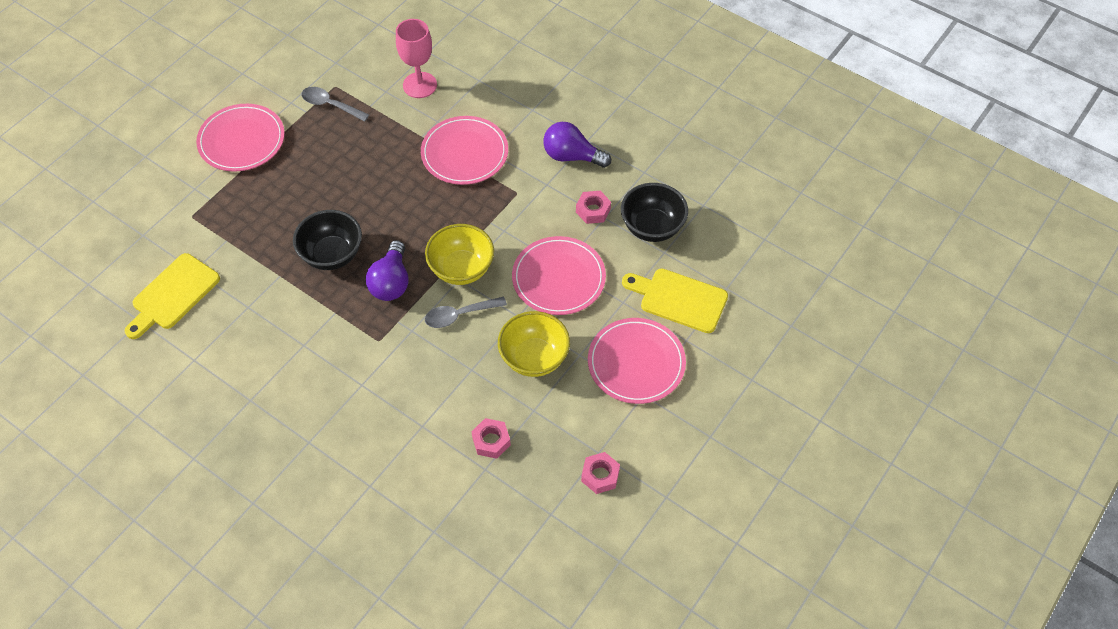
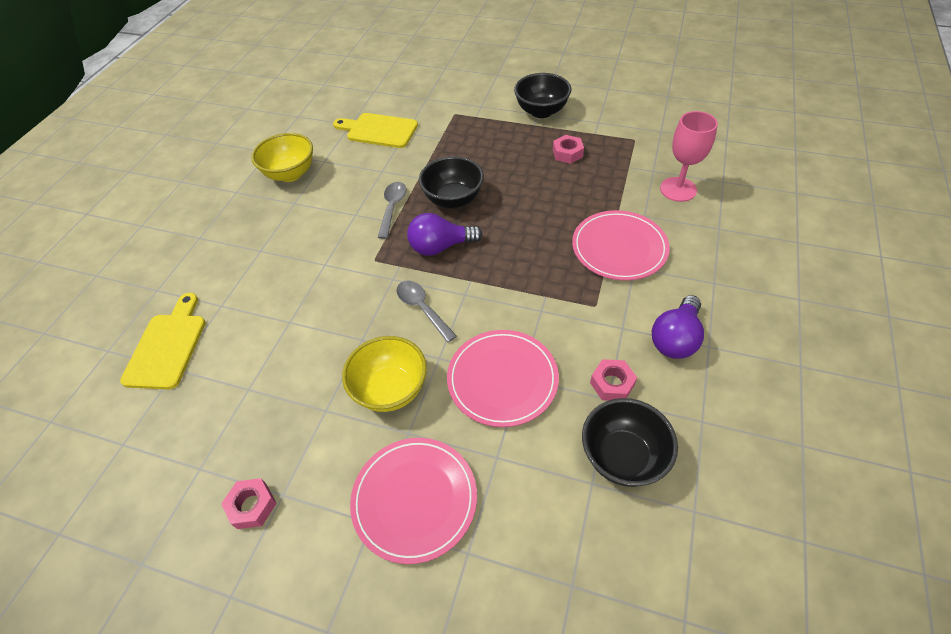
camera: 75 degrees right, 5 degrees down
pink plate [196,104,285,172] -> black bowl [514,73,571,118]
grey spoon [301,87,369,122] -> grey spoon moved to [378,182,407,239]
yellow bowl [425,224,494,285] -> yellow bowl moved to [251,133,313,182]
pink nut [471,418,511,459] -> pink nut moved to [553,135,584,164]
purple light bulb [543,122,611,168] -> purple light bulb turned 150 degrees counterclockwise [652,295,704,359]
yellow cutting board [622,269,728,333] -> yellow cutting board moved to [120,293,206,389]

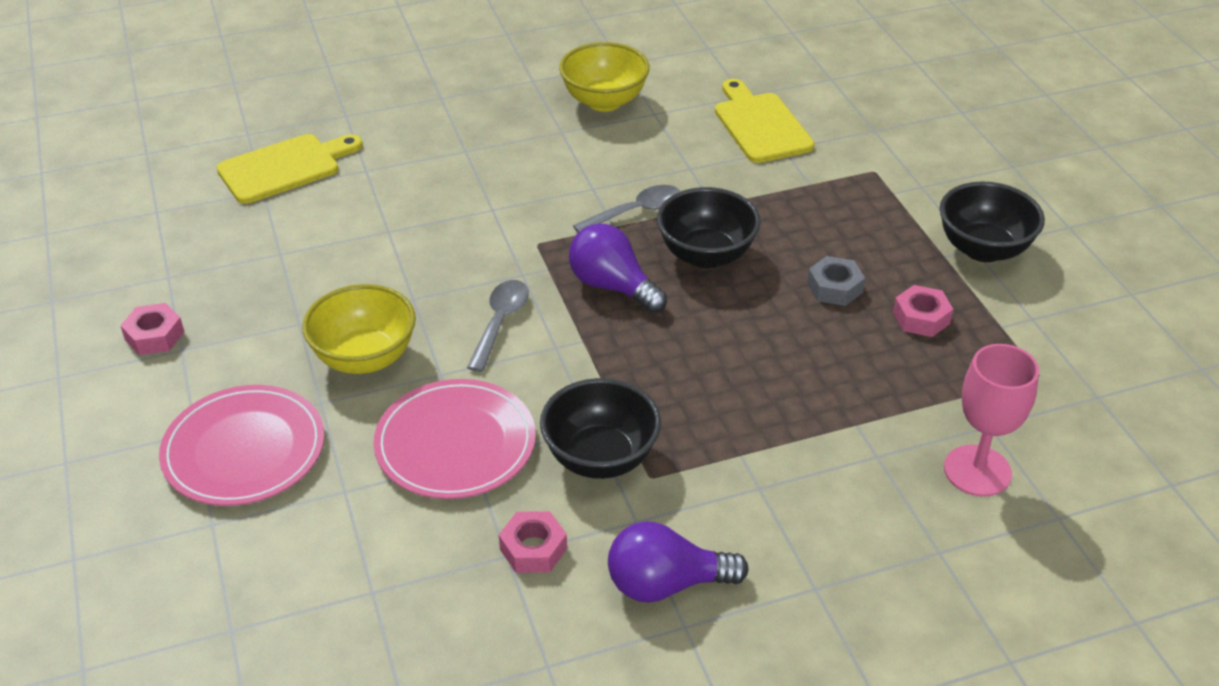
camera: 50 degrees right, 10 degrees down
pink plate [572,210,670,281] -> none
black bowl [582,398,678,487] -> black bowl moved to [540,378,661,479]
none -> grey nut [807,256,865,306]

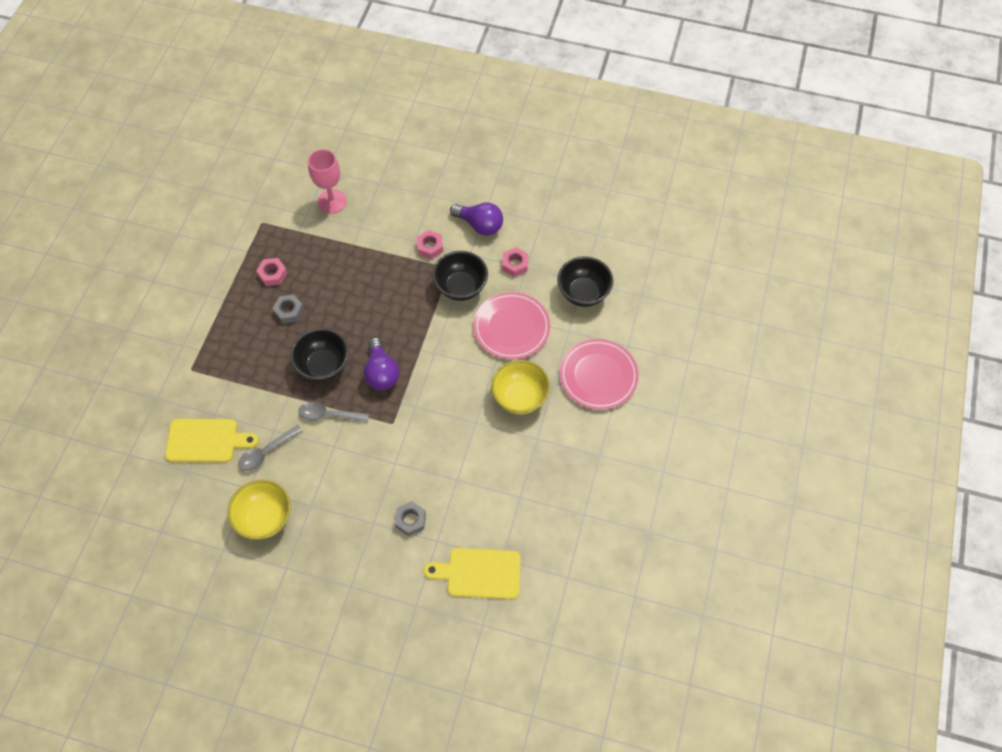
camera: 145 degrees left, 20 degrees up
pink nut [120,303,184,355] -> pink nut moved to [417,230,443,259]
grey spoon [467,280,529,372] -> grey spoon moved to [238,425,303,471]
yellow cutting board [715,79,814,163] -> yellow cutting board turned 105 degrees counterclockwise [165,419,259,462]
black bowl [940,181,1045,262] -> black bowl moved to [557,256,613,307]
none -> grey nut [395,501,426,536]

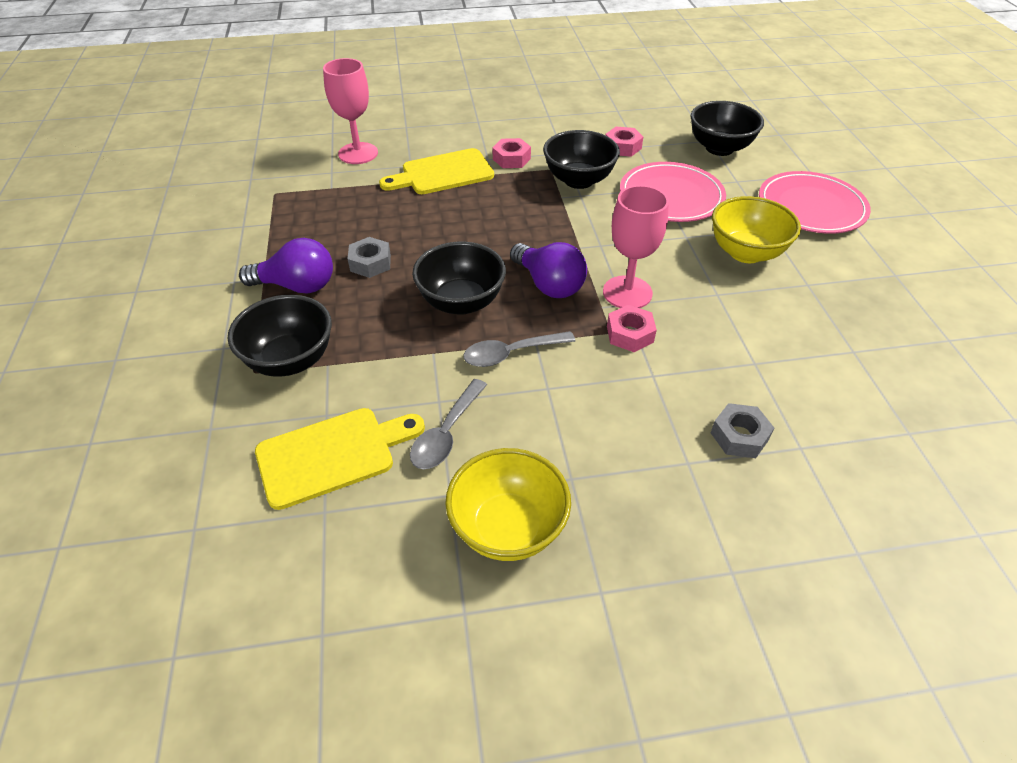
camera: 25 degrees left, 15 degrees down
pink nut [256,258,287,286] -> pink nut moved to [607,305,657,352]
yellow cutting board [424,548,521,599] -> yellow cutting board moved to [379,148,494,194]
purple light bulb [450,203,503,236] -> purple light bulb moved to [239,238,333,294]
none -> black bowl [228,295,332,376]
none -> pink goblet [603,185,669,308]

